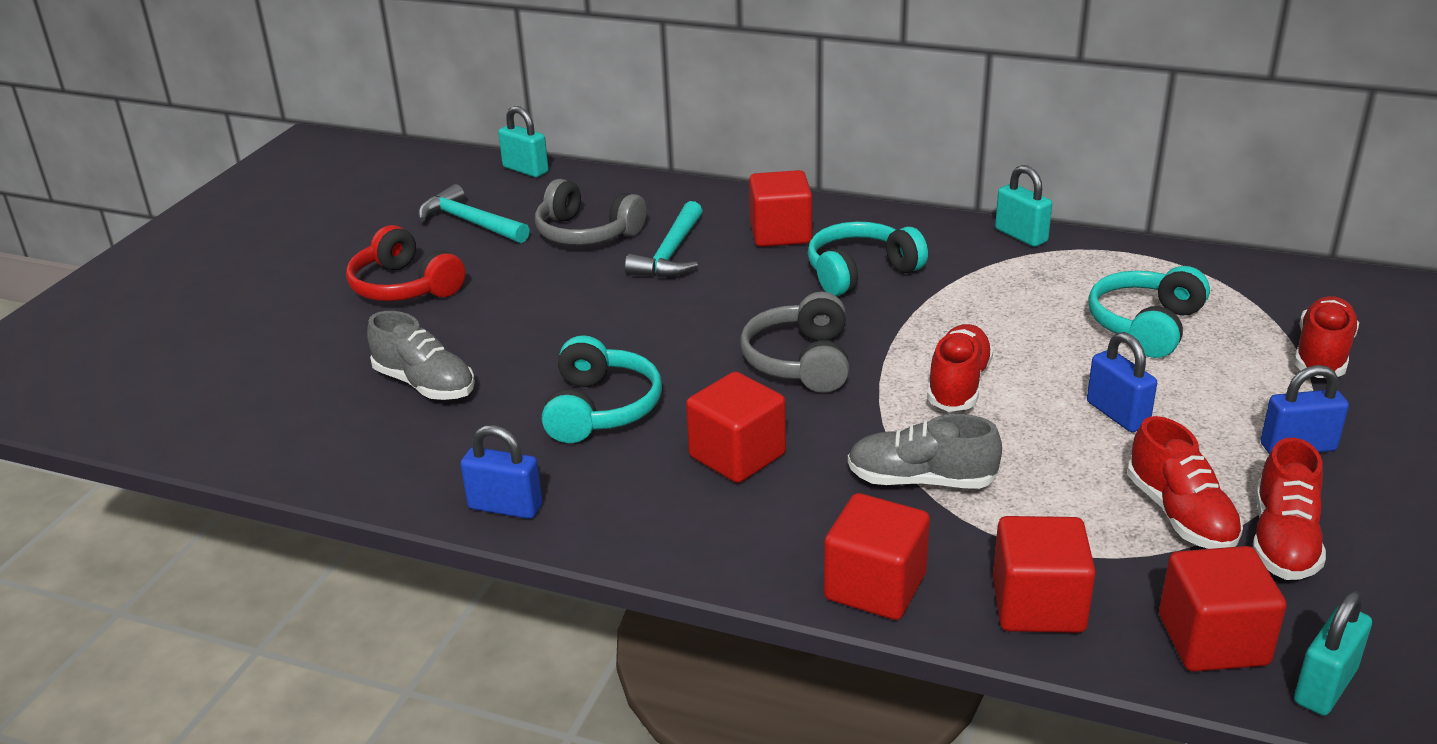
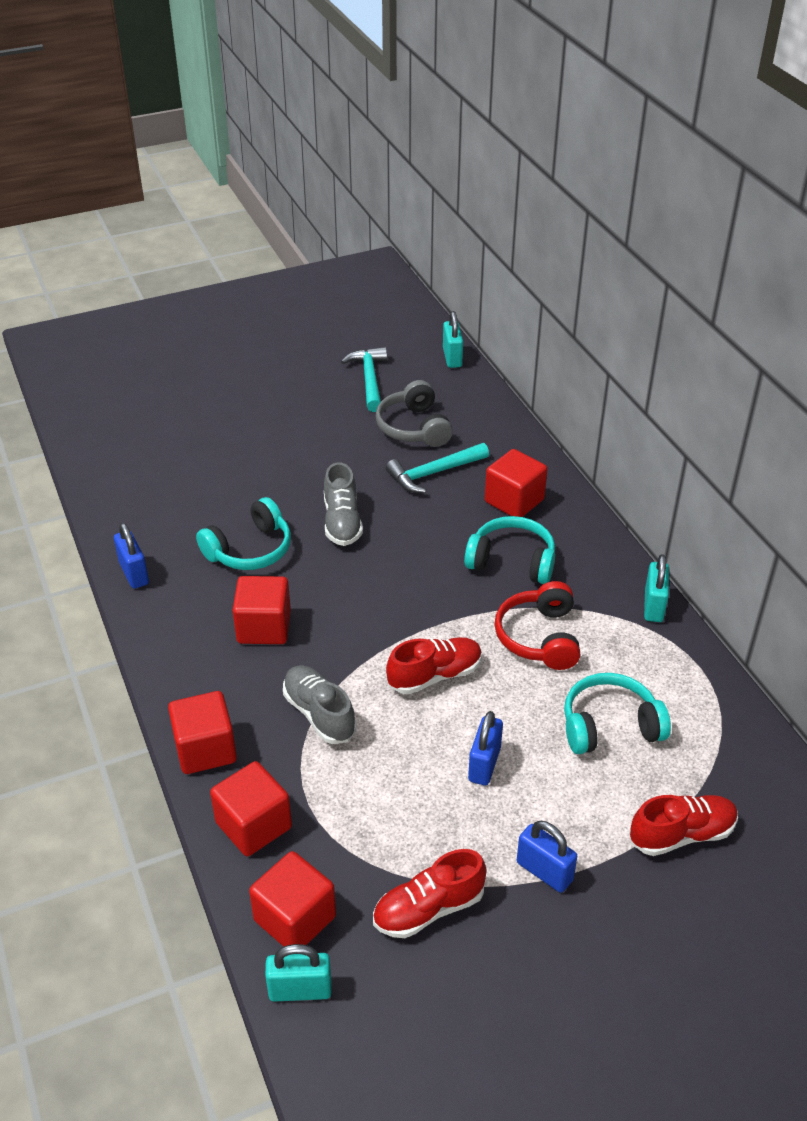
camera: 45 degrees right, 10 degrees up
red headphones [346,225,465,301] -> red headphones moved to [495,581,580,670]
grey shoe [367,311,475,400] -> grey shoe moved to [324,462,363,546]
grey headphones [740,292,849,393] -> none
red shoe [1127,416,1243,549] -> none

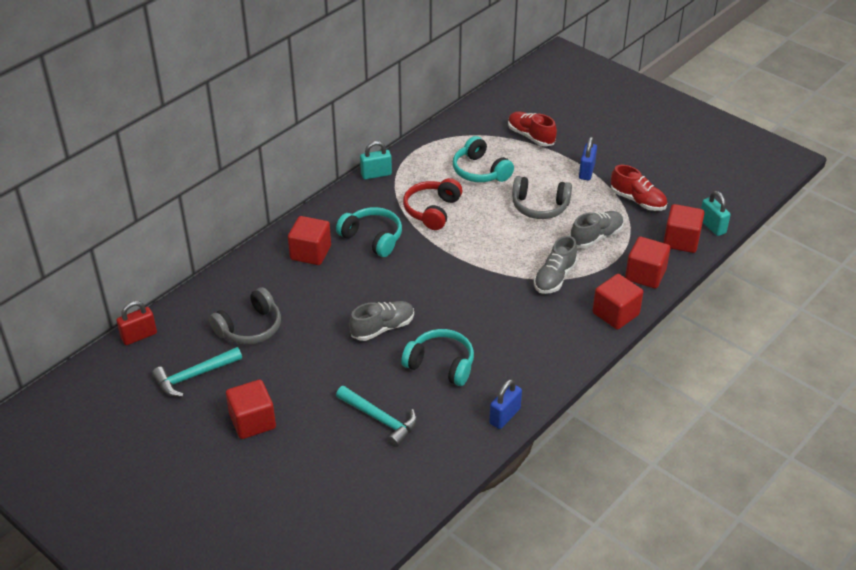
camera: 115 degrees left, 0 degrees up
red cube [232,576,291,644] -> red cube moved to [226,380,276,439]
turquoise hammer [386,443,489,493] -> turquoise hammer moved to [336,386,417,447]
red shoe [386,637,482,694] -> none
turquoise padlock [443,311,463,368] -> red padlock [116,301,157,345]
turquoise headphones [464,516,555,584] -> turquoise headphones turned 135 degrees clockwise [336,207,402,257]
blue padlock [468,711,503,785] -> grey headphones [512,176,572,219]
red headphones [495,581,580,670] -> red headphones turned 135 degrees clockwise [403,178,462,230]
none -> grey shoe [570,211,624,248]

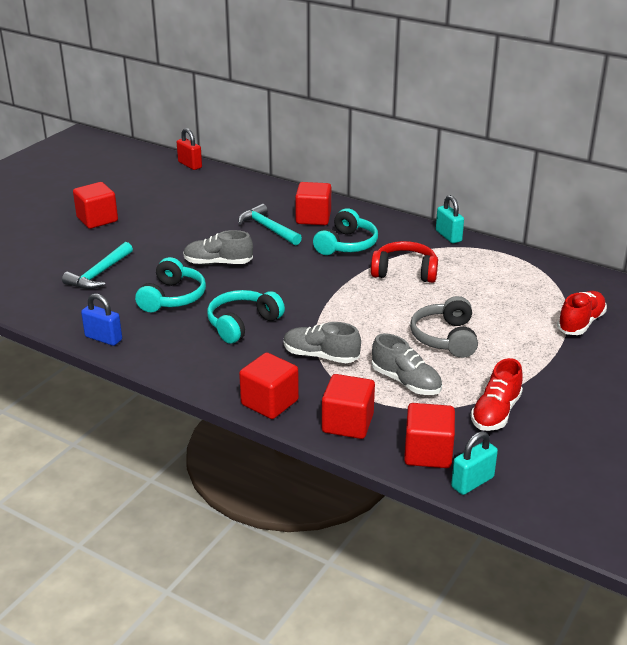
camera: 80 degrees right, 10 degrees down
turquoise hammer [152,347,242,397] -> turquoise hammer moved to [238,204,302,245]
grey headphones [209,287,281,344] -> none
grey shoe [349,301,414,341] -> grey shoe turned 135 degrees clockwise [183,230,253,265]
turquoise headphones [453,136,514,182] -> turquoise headphones moved to [207,290,285,344]
blue padlock [579,137,597,180] -> none

